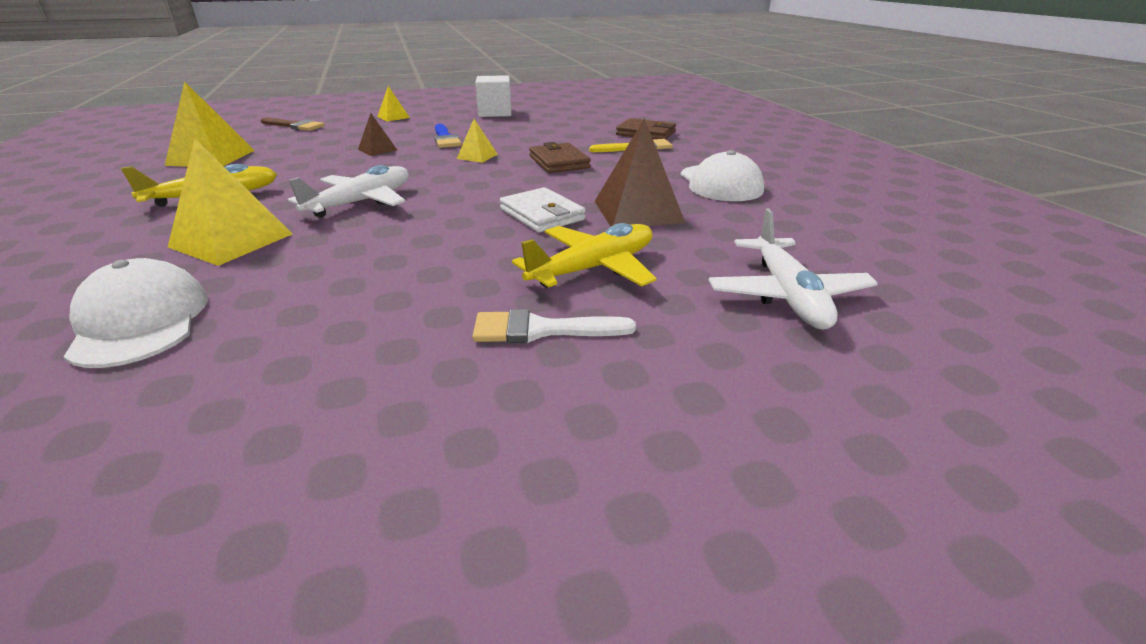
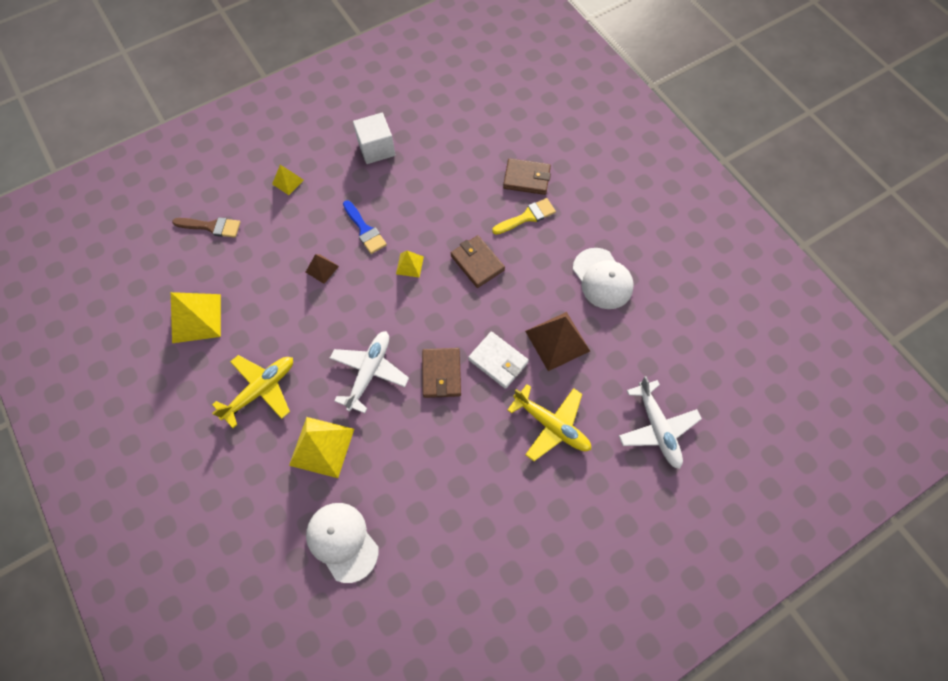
camera: 15 degrees left, 35 degrees up
white brush [472,309,636,343] -> none
yellow plane [512,223,657,288] -> yellow plane turned 90 degrees clockwise [508,384,591,461]
none -> brown wallet [422,348,461,398]

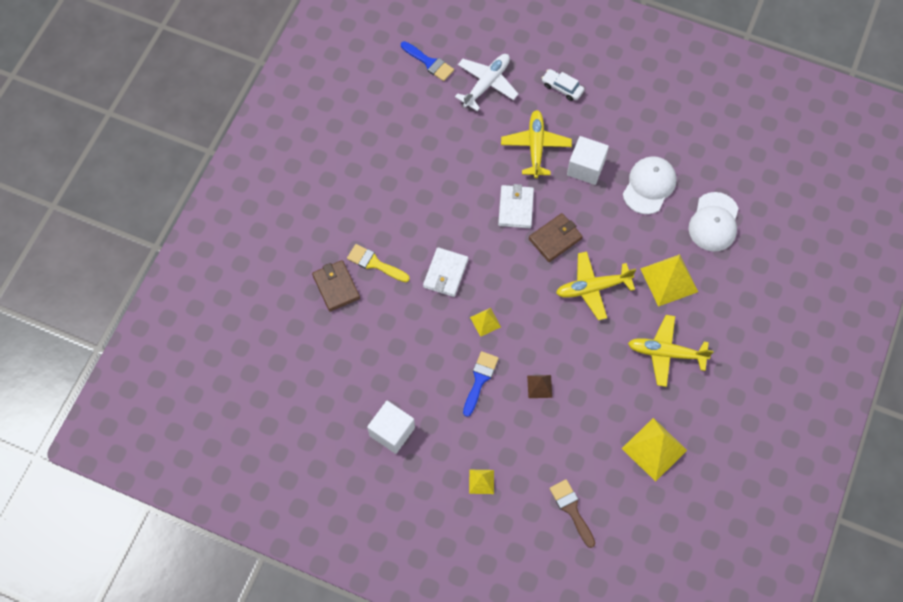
camera: 125 degrees left, 0 degrees up
white plane [330,331,409,413] -> yellow plane [556,251,636,320]
brown wallet [451,235,505,288] -> white wallet [423,247,468,297]
brown pyramid [525,312,590,371] -> none
white cap [573,248,634,309] -> white cap moved to [623,156,676,214]
none -> blue brush [401,41,454,81]
none -> white car [541,69,584,101]
none -> white cube [567,136,609,185]

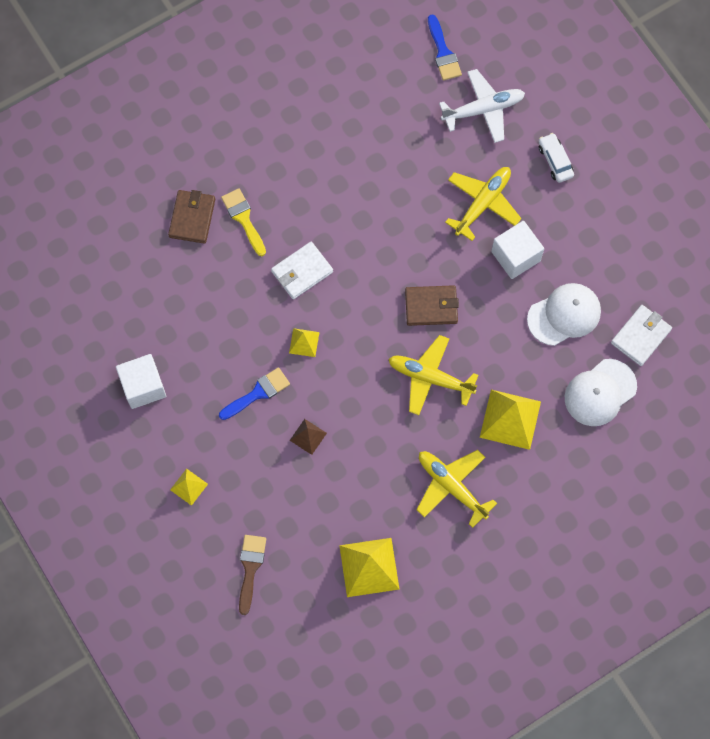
camera: 35 degrees right, 5 degrees up
white wallet [498,184,534,228] -> white wallet moved to [611,305,672,366]

